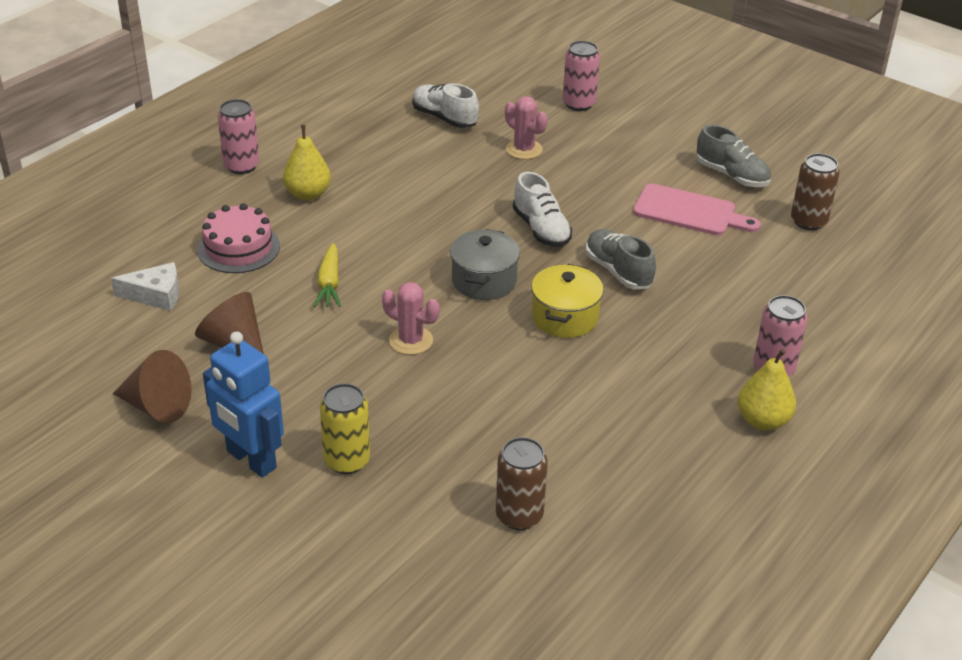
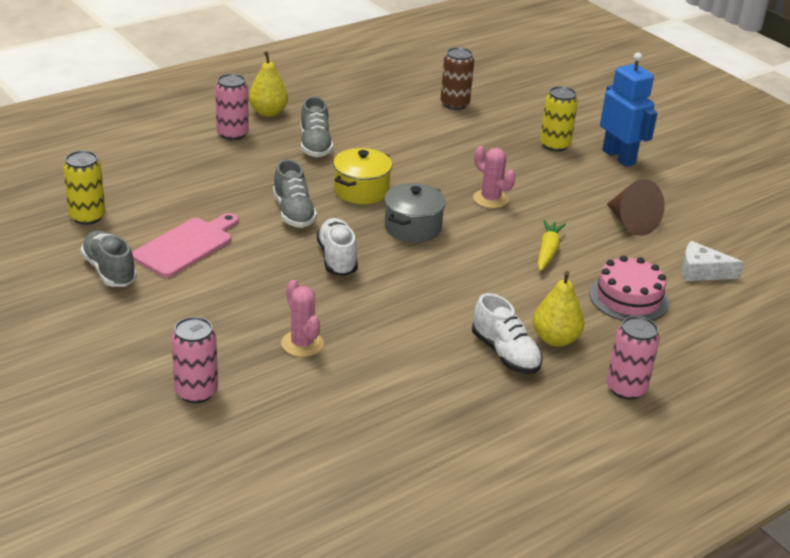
camera: 165 degrees left, 5 degrees down
brown cone [113,350,192,423] -> none
white shoe [412,83,479,128] -> white shoe moved to [472,293,543,374]
pink cutting board [633,184,761,235] -> pink cutting board turned 90 degrees clockwise [132,213,239,277]
brown can [791,153,840,230] -> yellow can [63,151,105,225]
none -> grey shoe [300,96,333,157]

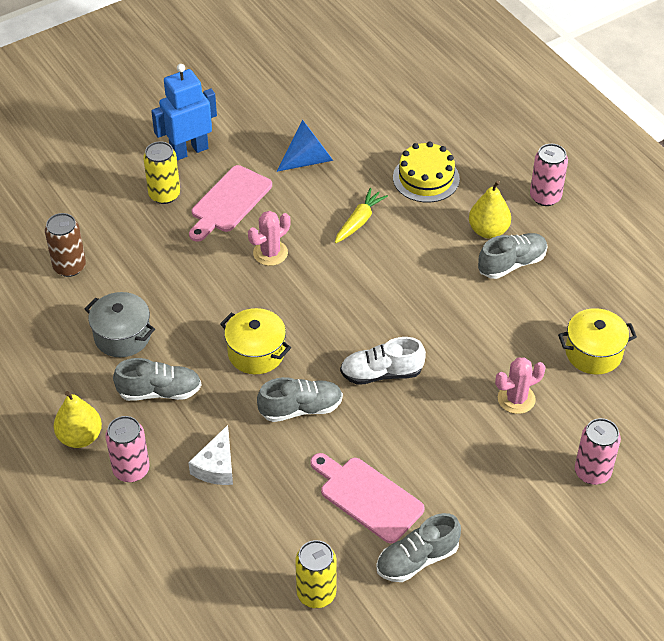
camera: 85 degrees left, 15 degrees up
grey pot [384,183,446,243] -> grey pot moved to [85,292,155,357]
white shoe [472,293,543,374] -> grey shoe [478,233,548,279]
yellow carrot [537,220,566,271] -> yellow carrot turned 105 degrees clockwise [335,188,388,243]
pink cake [589,255,669,321] -> yellow cake [393,142,460,203]
brown cone [607,179,665,236] -> blue cone [277,120,333,172]
white cheese [682,241,744,281] -> white cheese moved to [188,425,233,485]
none -> pink cutting board [189,165,272,242]
none -> yellow pot [558,308,637,375]

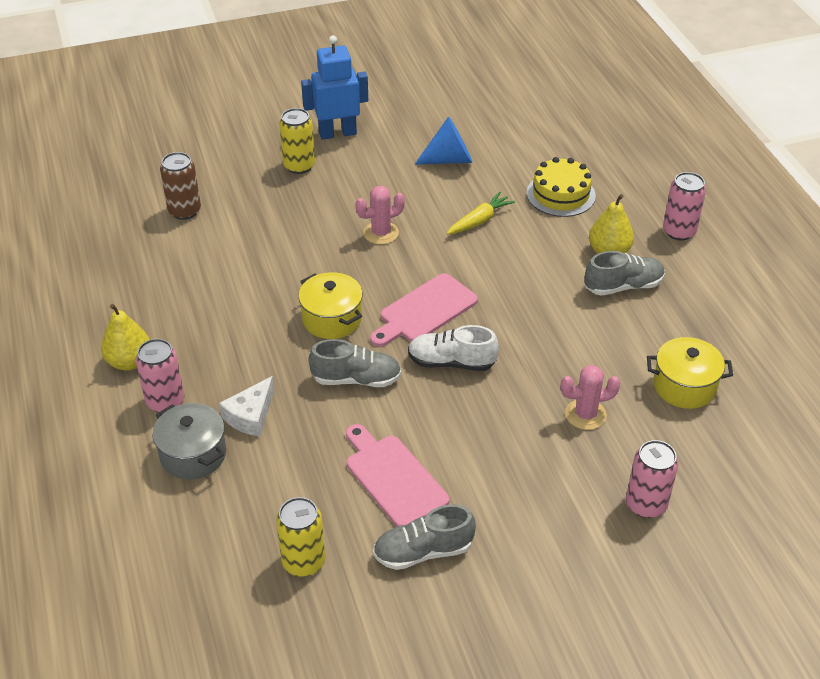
camera: 15 degrees right, 5 degrees down
grey pot [85,292,155,357] -> grey pot moved to [152,403,226,480]
grey shoe [113,358,201,401] -> none
pink cutting board [189,165,272,242] -> pink cutting board moved to [370,273,478,347]

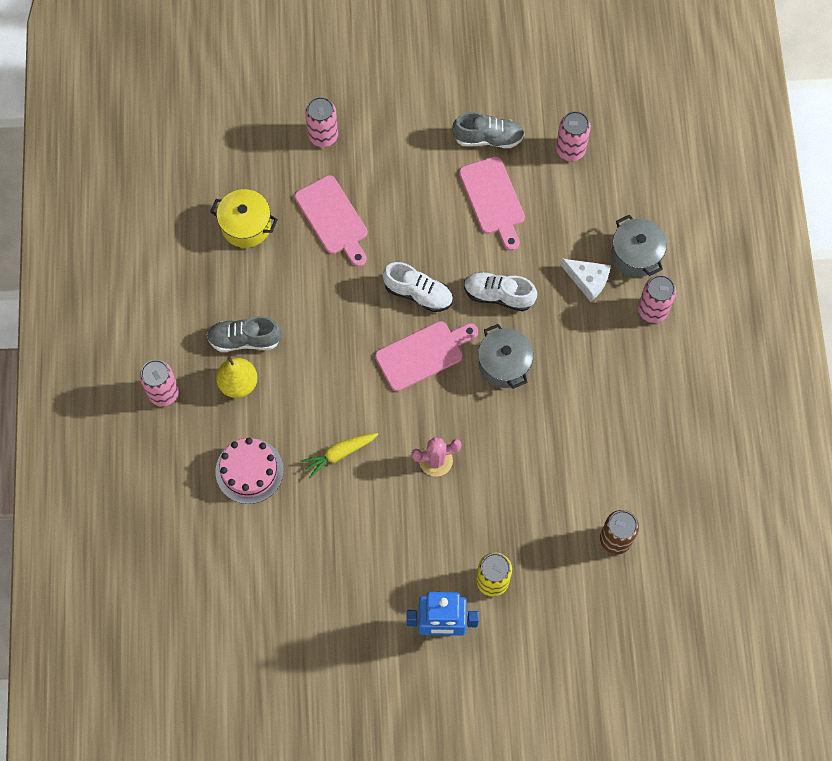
camera: 165 degrees left, 25 degrees up
yellow pear [101,304,150,371] -> none
white cheese [219,376,274,437] -> white cheese turned 75 degrees clockwise [561,259,611,302]
yellow can [276,497,325,577] -> pink can [556,111,591,161]
yellow pot [298,272,363,339] -> grey pot [478,324,534,389]
grey shoe [309,339,402,387] -> white shoe [464,272,537,311]
blue cone [415,116,473,164] -> none
yellow cake [527,157,596,217] -> pink cake [215,438,284,504]
pink cactus [560,365,620,430] -> pink cutting board [295,175,367,267]

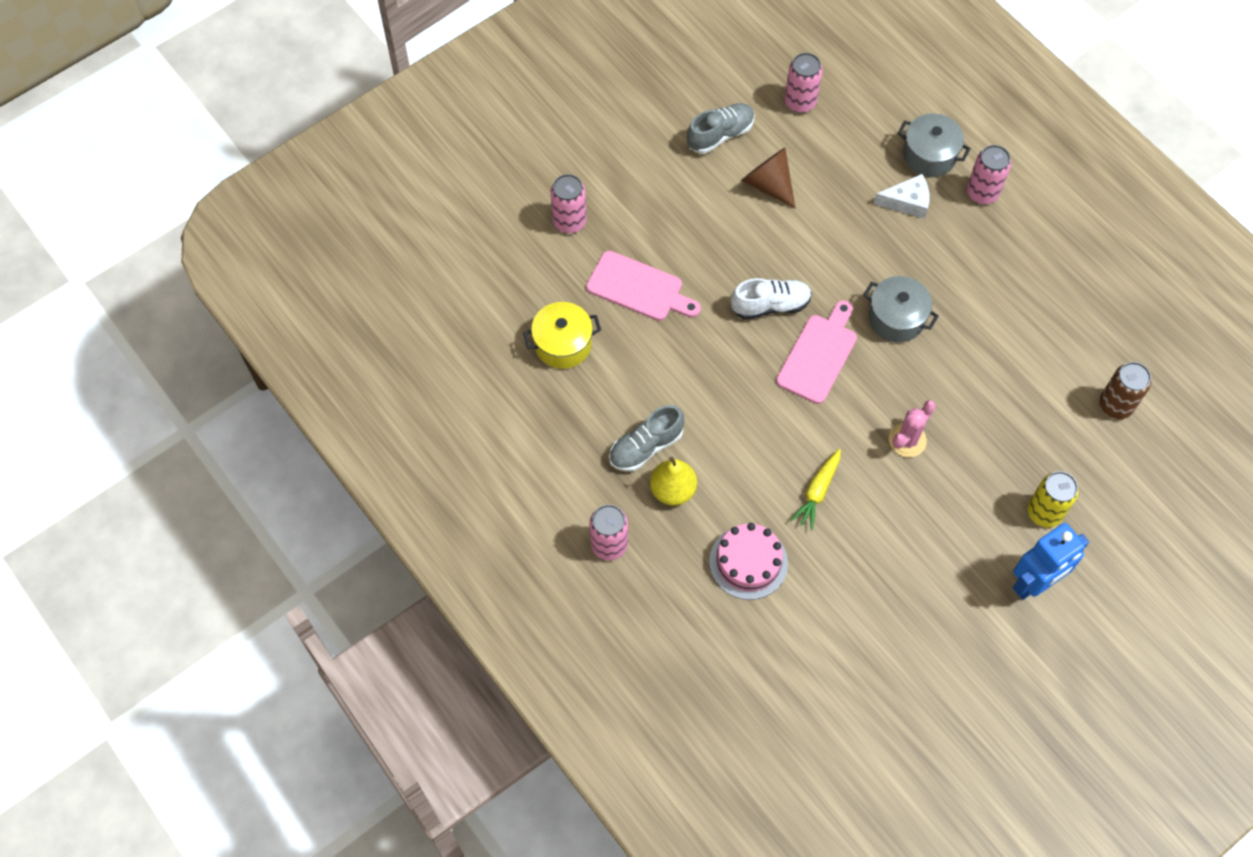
camera: 35 degrees left, 5 degrees down
pink cutting board [459,156,525,251] -> brown cone [741,148,796,209]
white shoe [464,272,537,311] -> none

